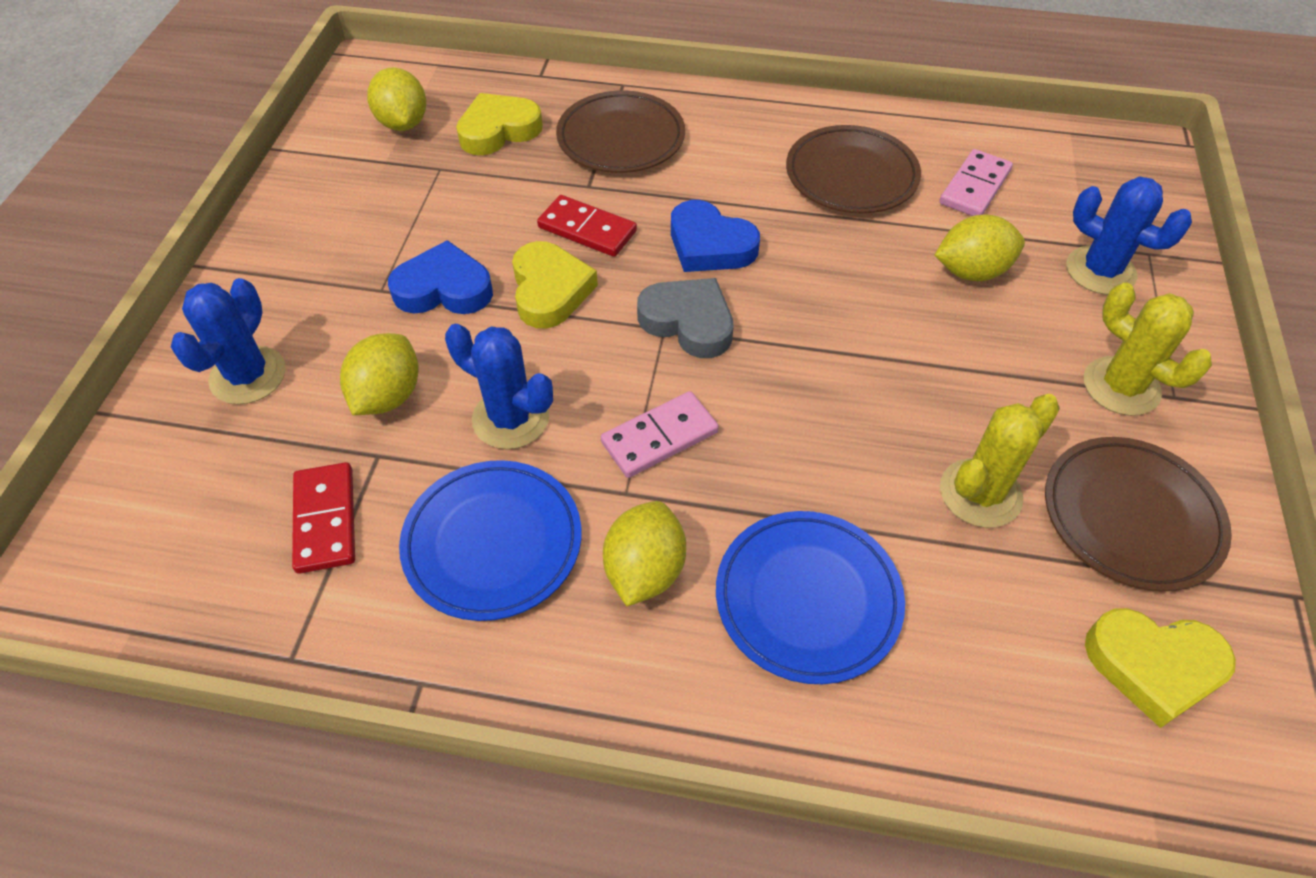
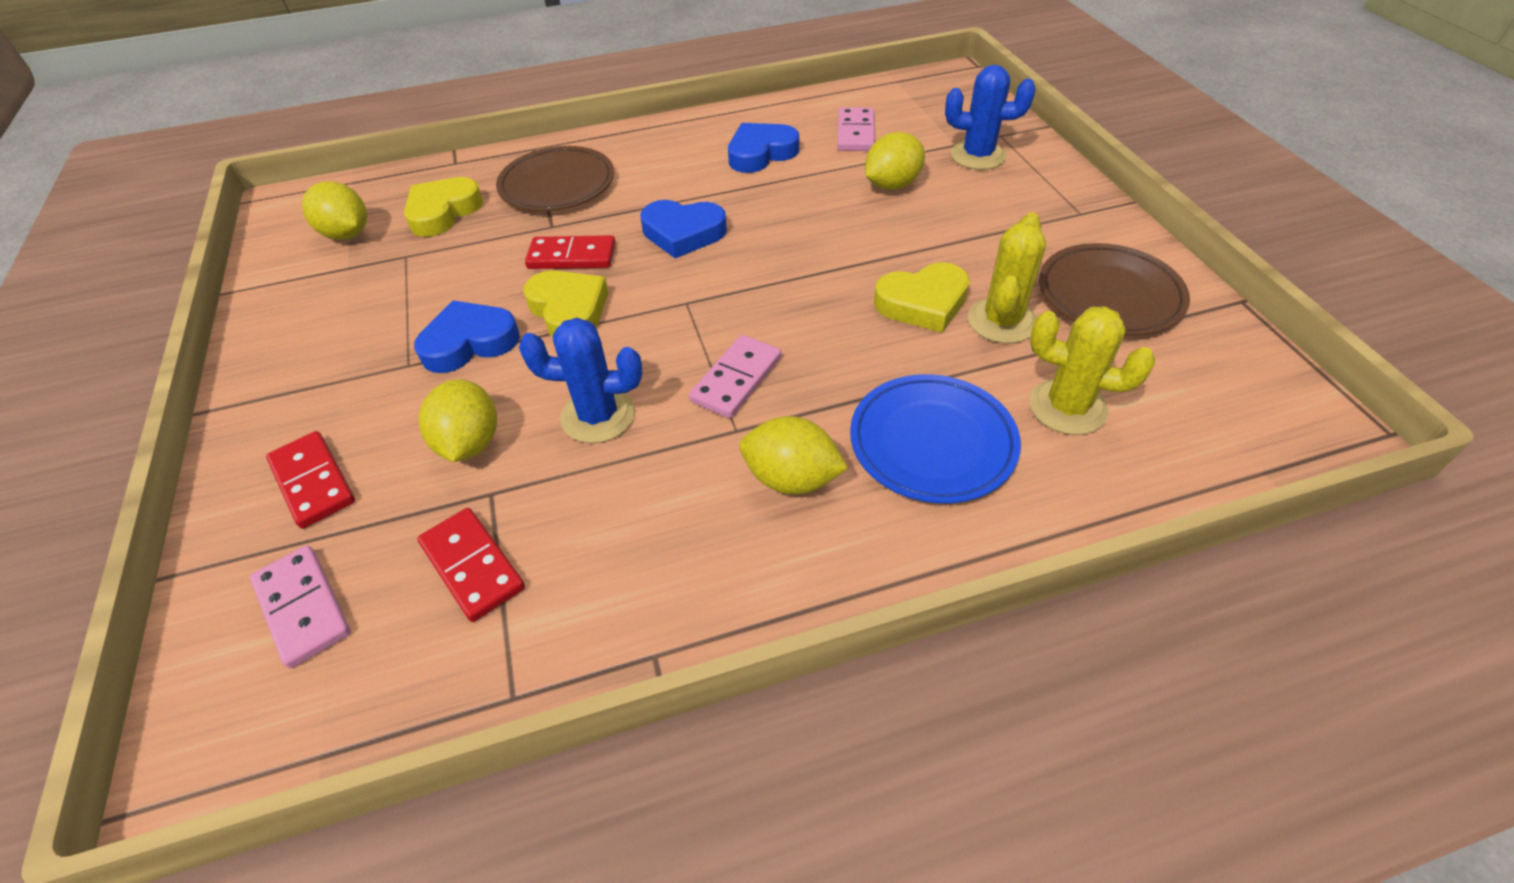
camera: 25 degrees left, 5 degrees down
blue cactus [171,278,286,404] -> red domino [266,431,355,529]
blue plate [399,460,581,621] -> none
yellow lemon [603,501,686,606] -> yellow lemon turned 60 degrees counterclockwise [740,416,848,494]
grey heart [637,278,733,358] -> none
brown plate [786,125,921,213] -> blue heart [728,123,799,173]
yellow cactus [1084,283,1212,416] -> yellow cactus moved to [1029,306,1155,435]
yellow heart [1085,608,1236,728] -> yellow heart moved to [874,262,970,333]
none -> pink domino [250,545,351,668]

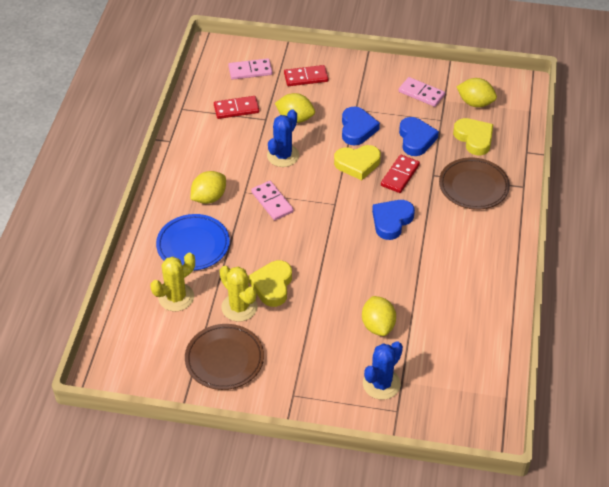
camera: 115 degrees right, 0 degrees up
yellow lemon [302,181,367,240] -> yellow lemon turned 45 degrees clockwise [457,78,497,107]
blue heart [728,123,799,173] -> blue heart moved to [399,117,439,156]
pink domino [837,107,875,151] -> pink domino moved to [399,77,445,107]

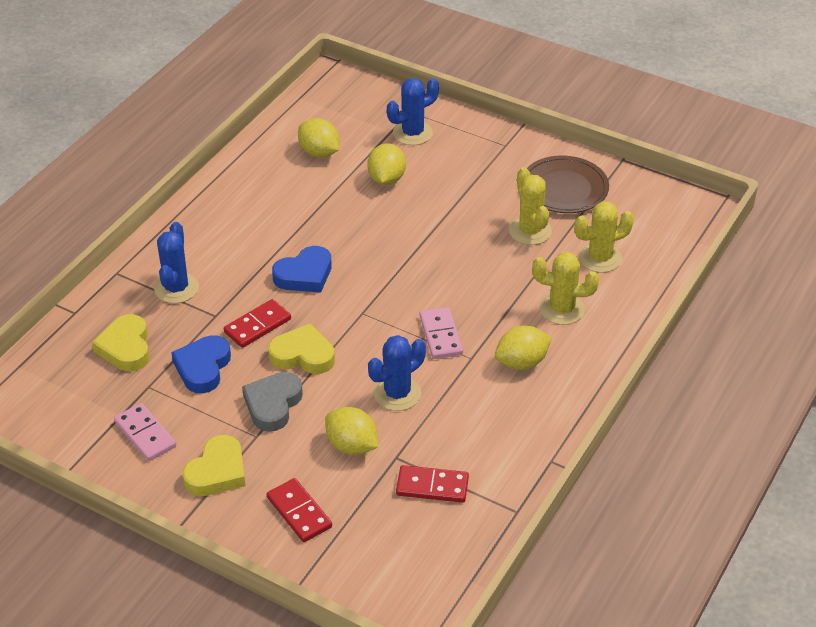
camera: 160 degrees left, 5 degrees down
blue plate [156,214,230,271] -> yellow cactus [532,252,599,325]
pink domino [228,58,272,80] -> none
yellow heart [248,260,292,307] -> yellow heart moved to [182,435,245,496]
red domino [284,65,328,86] -> red domino turned 45 degrees clockwise [267,478,332,542]
blue heart [342,107,380,145] -> grey heart [242,372,303,432]
brown plate [439,157,510,210] -> blue cactus [154,222,199,303]
yellow lemon [457,78,497,107] -> yellow lemon moved to [298,118,340,157]

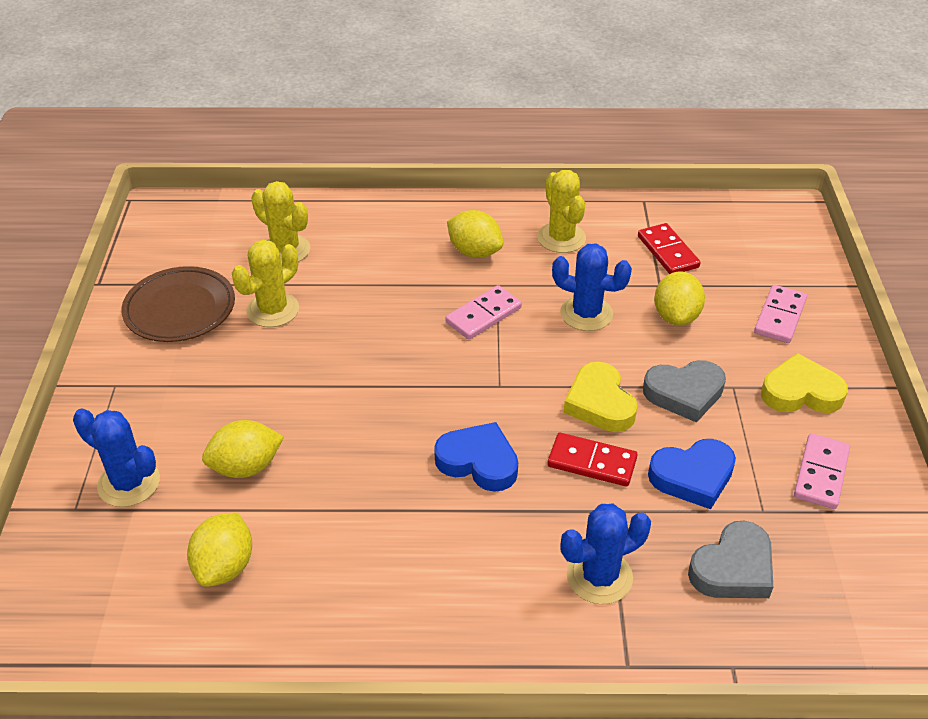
camera: 120 degrees left, 0 degrees up
yellow heart [92,314,150,371] -> grey heart [688,521,773,598]
red domino [267,478,332,542] -> pink domino [754,285,807,343]
yellow cactus [532,252,599,325] -> yellow cactus moved to [537,170,586,253]

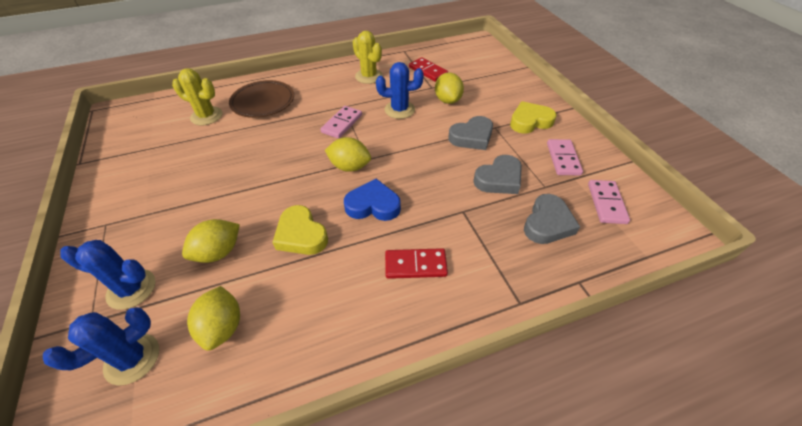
camera: 20 degrees left, 5 degrees up
brown plate [121,266,235,342] -> brown plate moved to [229,80,294,118]
yellow cactus [232,240,299,327] -> none
yellow lemon [447,210,503,258] -> yellow lemon moved to [325,137,371,172]
red domino [547,433,638,487] -> red domino moved to [385,248,448,279]
blue cactus [560,504,651,604] -> blue cactus moved to [43,307,159,386]
yellow heart [564,362,638,432] -> yellow heart moved to [272,205,328,255]
blue heart [648,439,736,509] -> grey heart [473,155,522,194]
pink domino [754,285,807,343] -> pink domino moved to [588,180,630,224]

